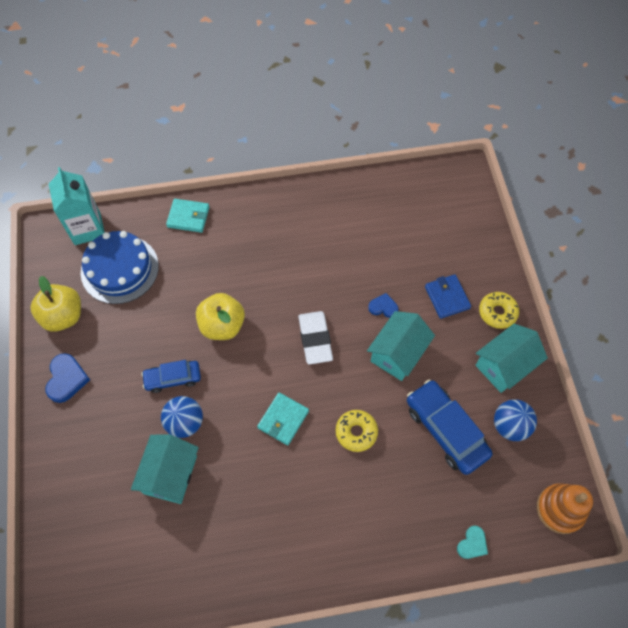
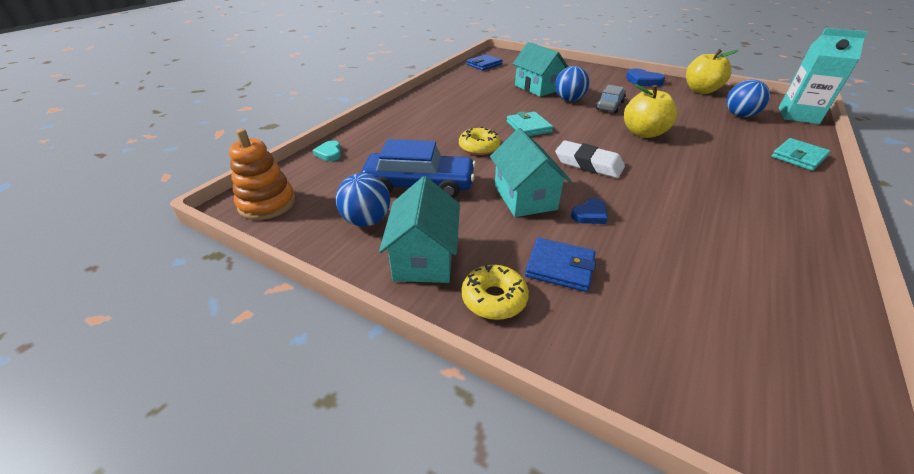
camera: 130 degrees right, 25 degrees down
blue cake [81,231,159,304] -> blue ball [726,80,770,117]
blue car [141,360,201,393] -> grey car [596,85,626,113]
none -> blue wallet [467,54,503,70]

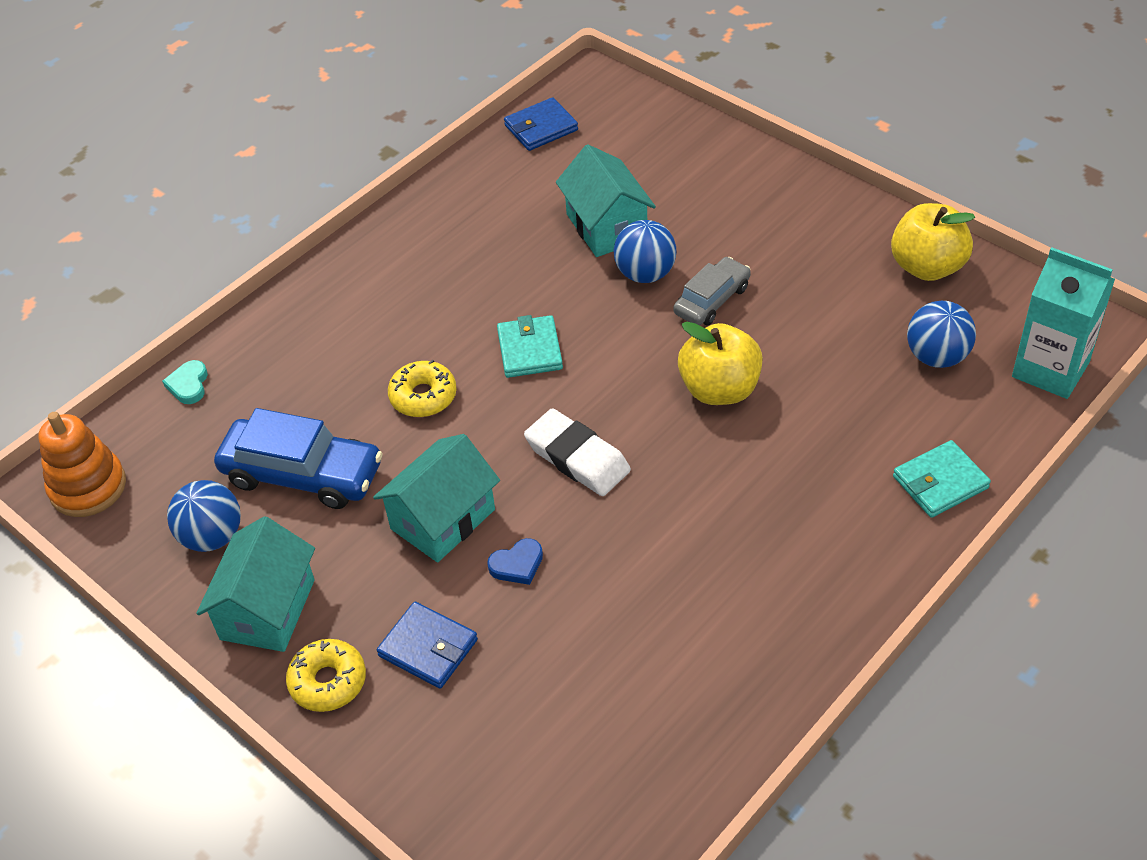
camera: 15 degrees right, 10 degrees up
turquoise house [490,128,571,217] -> turquoise house turned 45 degrees clockwise [373,434,500,563]
blue heart [626,68,665,86] -> none

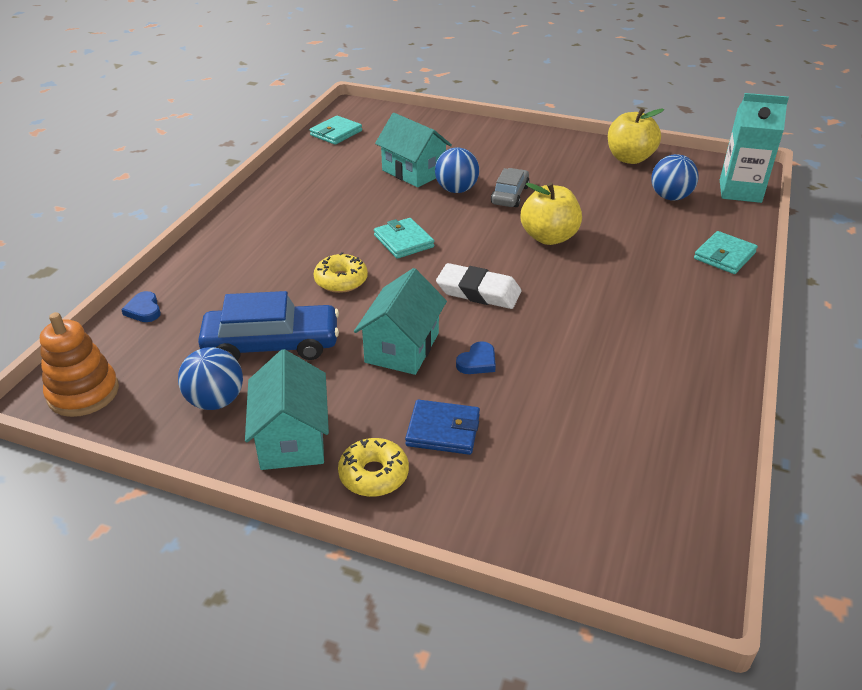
camera: 25 degrees left, 10 degrees down
turquoise heart [162,360,208,404] -> blue heart [121,291,161,322]
blue wallet [504,97,578,151] -> turquoise wallet [310,116,362,145]

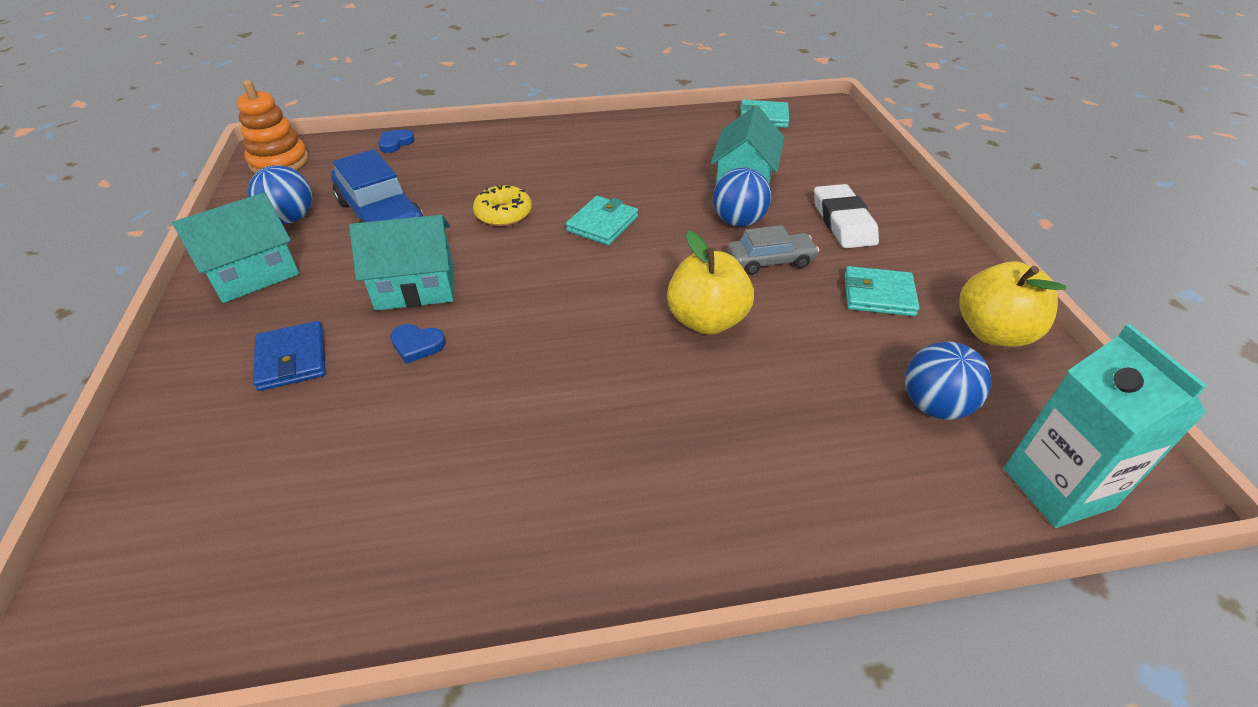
camera: 60 degrees right, 5 degrees up
yellow donut [338,438,409,497] -> none
white eraser [436,263,521,309] -> white eraser moved to [814,184,879,248]
turquoise wallet [694,231,758,274] -> turquoise wallet moved to [844,266,920,316]

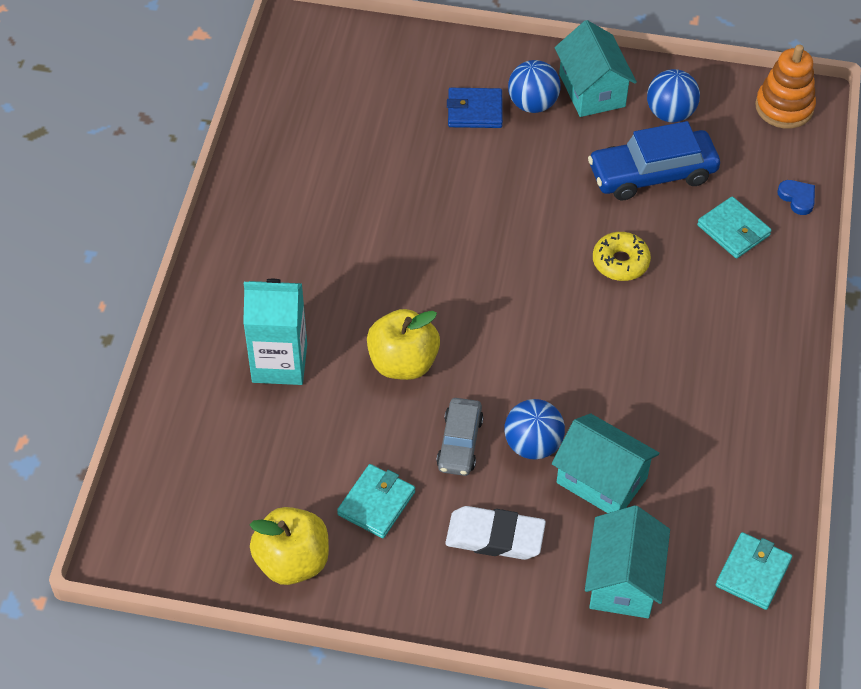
camera: 110 degrees right, 10 degrees up
turquoise house [349,215,454,311] -> turquoise house moved to [585,505,670,618]
blue heart [390,324,446,364] -> none
turquoise wallet [566,196,638,245] -> turquoise wallet moved to [697,197,772,259]
blue ball [905,342,991,420] -> blue ball moved to [508,60,561,113]
turquoise carton [1004,324,1207,528] -> turquoise carton moved to [243,279,307,385]

